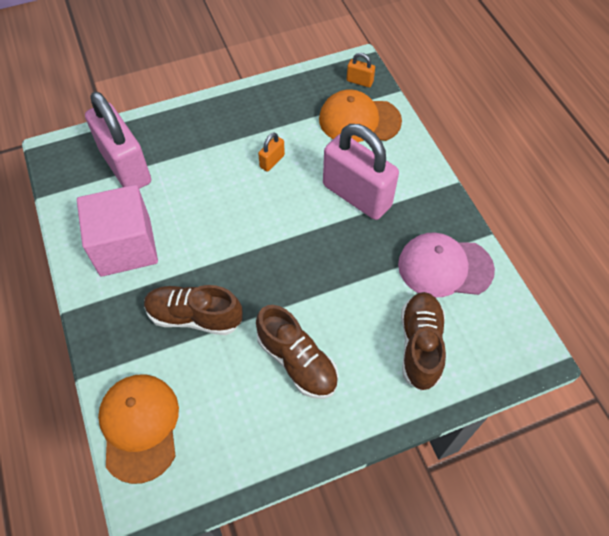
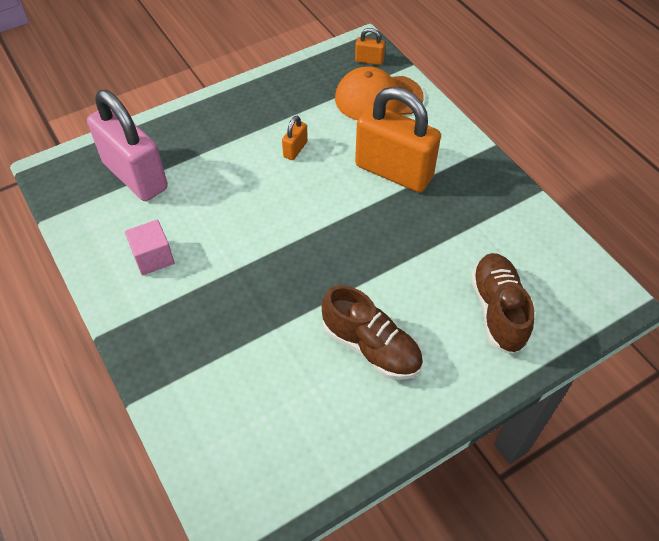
camera: 10 degrees left, 5 degrees down
pink cube [77,185,158,277] -> pink cube [125,220,174,275], size x0.52
orange cap [98,374,179,484] -> none
brown shoe [144,285,243,335] -> none
pink padlock [323,124,399,220] -> orange padlock [355,87,441,193]
pink cap [398,232,495,298] -> none

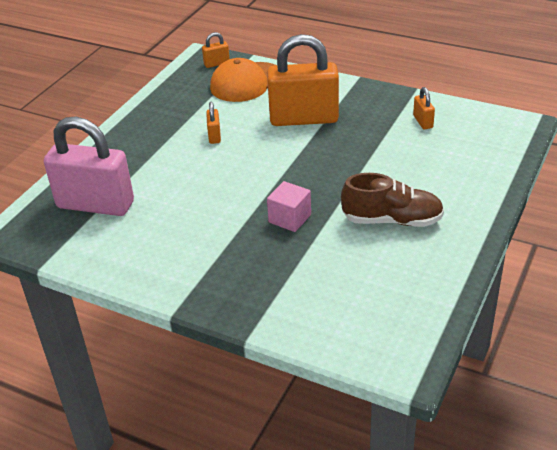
camera: 30 degrees left, 15 degrees down
pink cube [125,220,174,275] -> pink cube moved to [267,181,311,232]
brown shoe [471,253,534,354] -> none
none -> orange padlock [413,87,435,129]

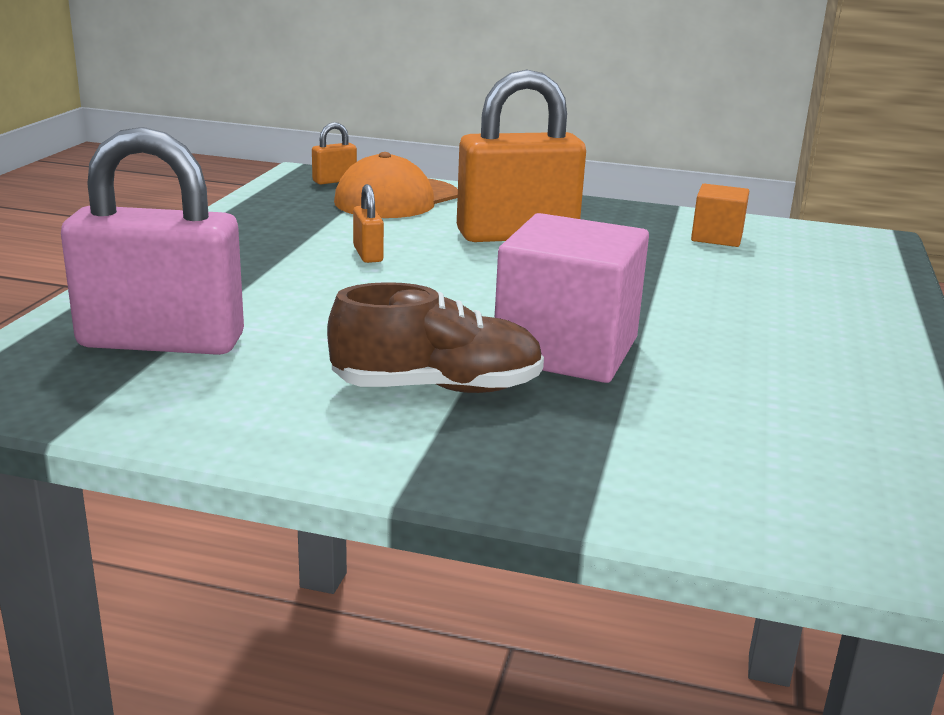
camera: 15 degrees left, 15 degrees down
pink cube [267,181,311,232] -> pink cube [495,213,649,383], size x1.91
brown shoe [341,173,444,227] -> brown shoe moved to [327,282,544,393]
orange padlock [413,87,435,129] -> orange cube [691,184,749,247]

